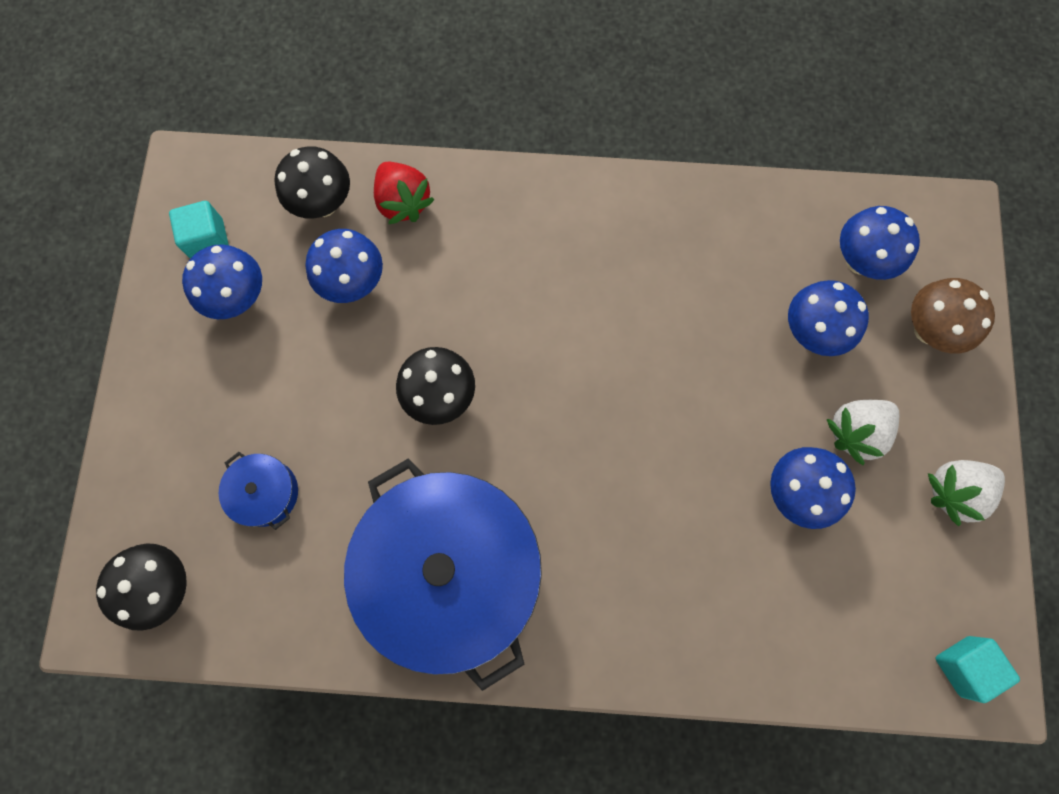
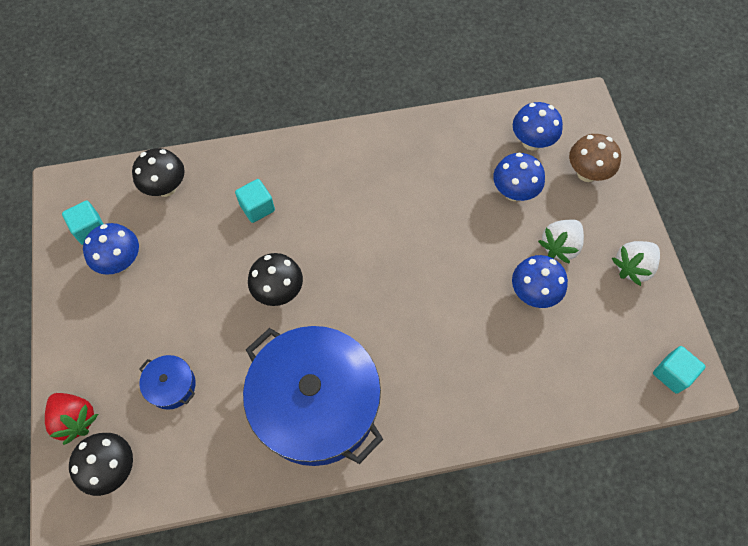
camera: 15 degrees left, 10 degrees down
blue mushroom [305,229,383,303] -> none
red strawberry [374,162,435,225] -> red strawberry moved to [45,393,98,445]
none -> turquoise cube [235,179,275,223]

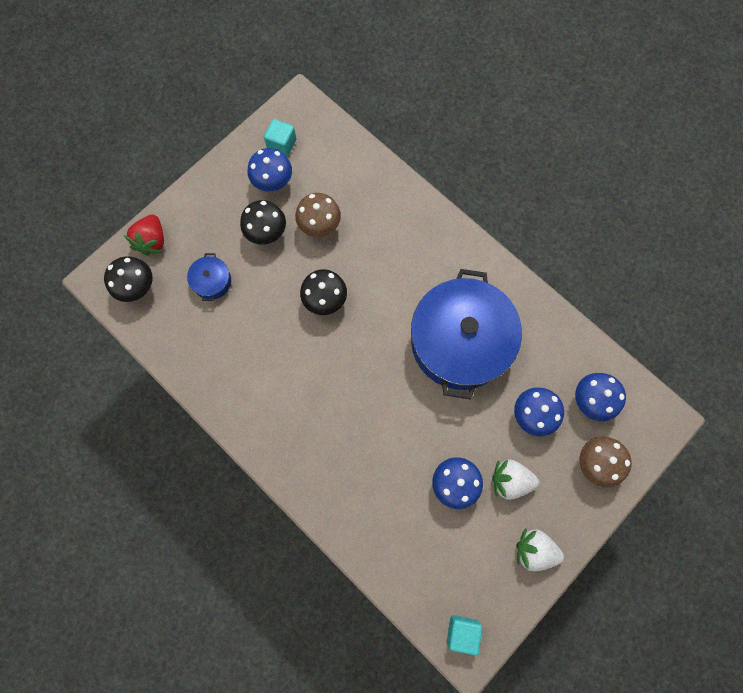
camera: 55 degrees right, 10 degrees up
black mushroom [132,148,185,197] -> black mushroom moved to [240,200,286,245]
turquoise cube [235,179,275,223] -> none
blue pot [243,326,383,466] -> blue pot moved to [411,269,522,400]
none -> brown mushroom [295,193,341,237]

